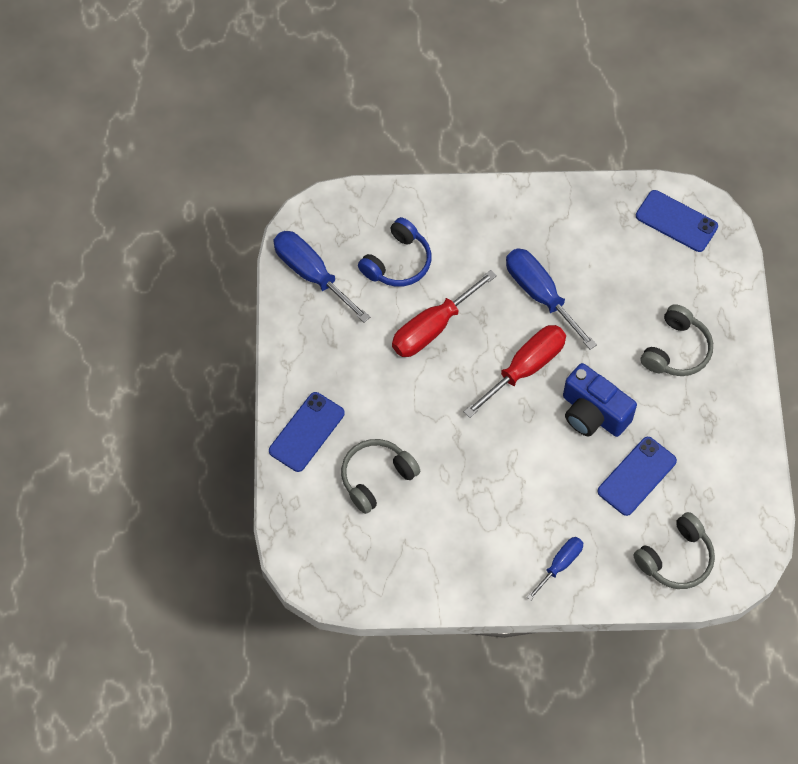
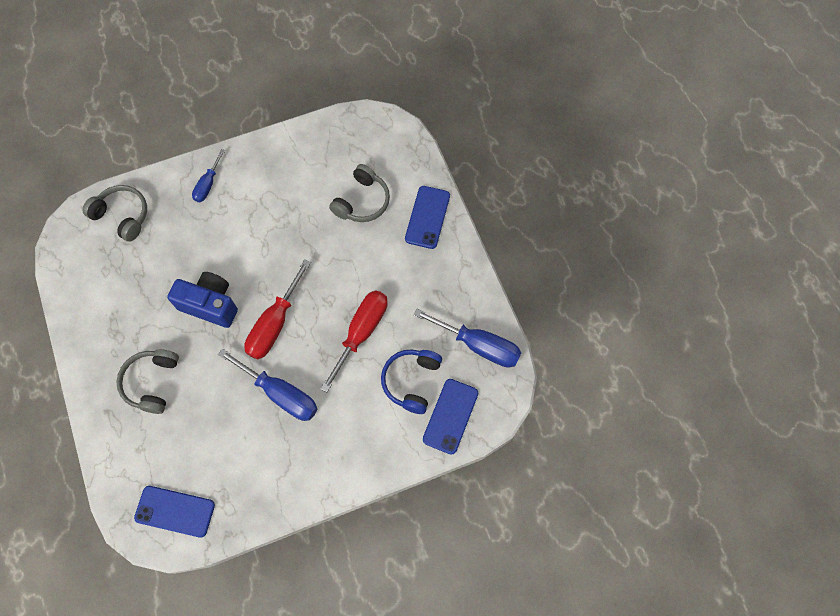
camera: 160 degrees right, 5 degrees up
blue phone [598,437,677,516] -> blue phone moved to [423,379,478,455]
grey headphones [633,512,715,589] -> grey headphones turned 90 degrees clockwise [82,185,147,242]

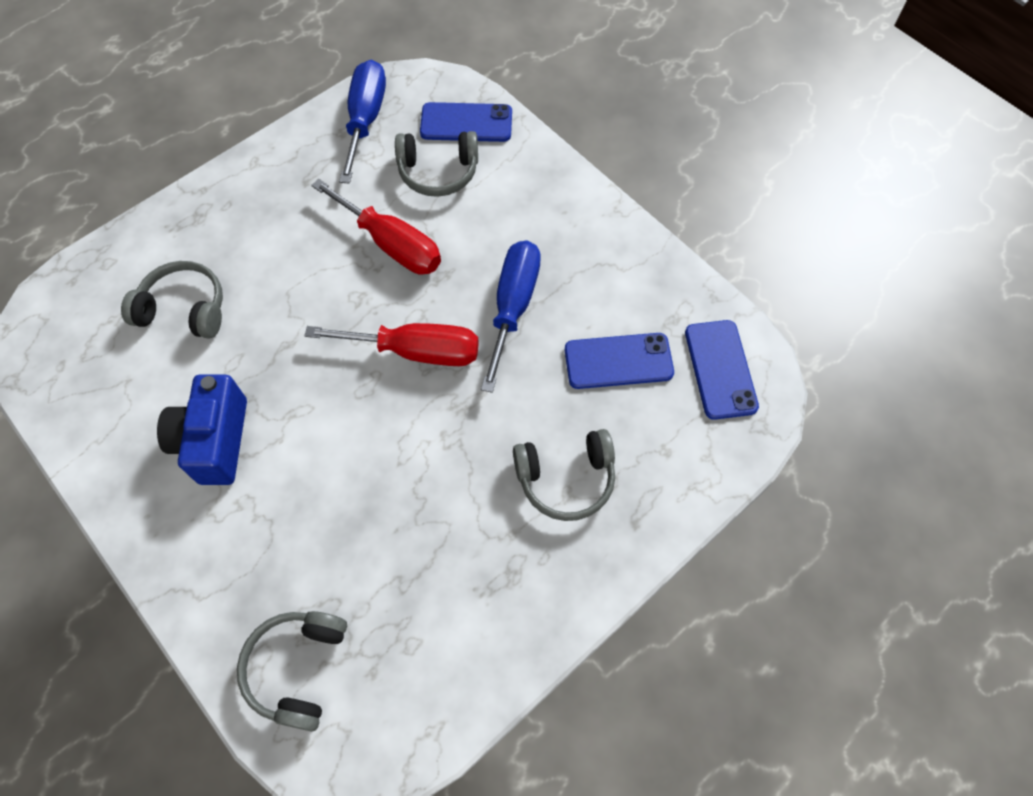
camera: 110 degrees left, 5 degrees down
blue camera [167,272,238,328] -> blue camera moved to [157,374,247,485]
blue screwdriver [192,149,225,202] -> none
red screwdriver [320,290,388,392] -> red screwdriver turned 150 degrees counterclockwise [311,179,441,275]
blue headphones [381,349,442,414] -> grey headphones [395,131,478,197]
blue phone [405,186,450,249] -> blue phone moved to [565,333,674,389]

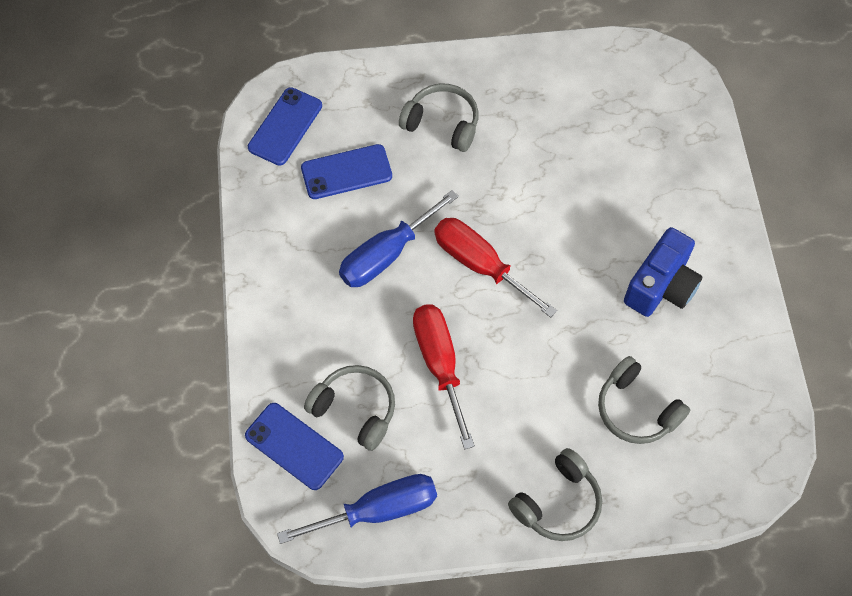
camera: 145 degrees left, 0 degrees up
grey headphones [237,611,347,732] -> grey headphones moved to [508,448,602,541]
blue screwdriver [339,60,386,184] -> blue screwdriver turned 150 degrees counterclockwise [277,474,437,544]
blue phone [565,333,674,389] -> blue phone turned 45 degrees counterclockwise [301,144,392,199]

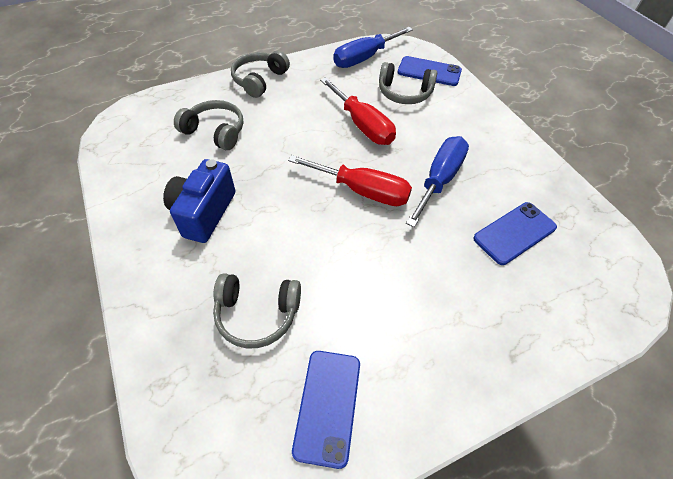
camera: 160 degrees right, 10 degrees down
blue phone [248,87,322,166] -> blue phone moved to [292,351,360,469]
grey headphones [399,84,479,152] -> grey headphones moved to [213,273,301,349]

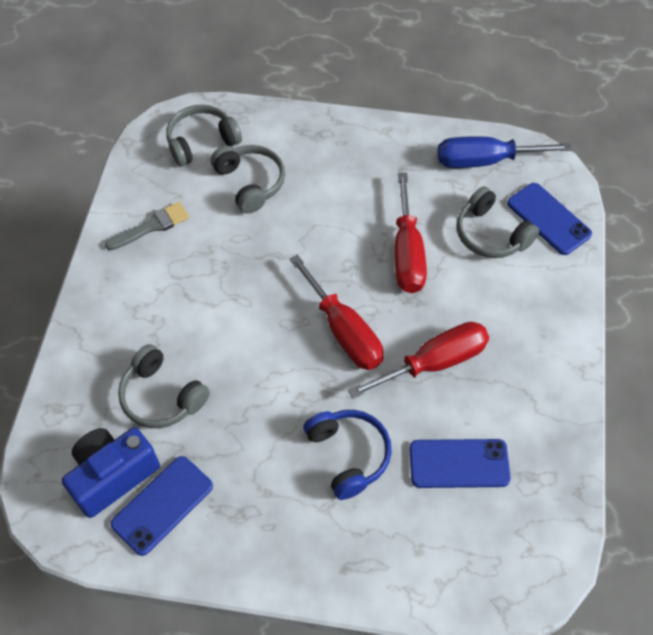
camera: 35 degrees right, 5 degrees up
blue camera [163,159,236,243] -> blue camera moved to [62,427,160,518]
grey headphones [231,51,290,98] -> grey headphones moved to [166,105,242,167]
blue screwdriver [406,136,469,227] -> red screwdriver [348,322,489,399]
none -> grey brush [105,202,189,250]
none -> blue headphones [303,410,392,500]

